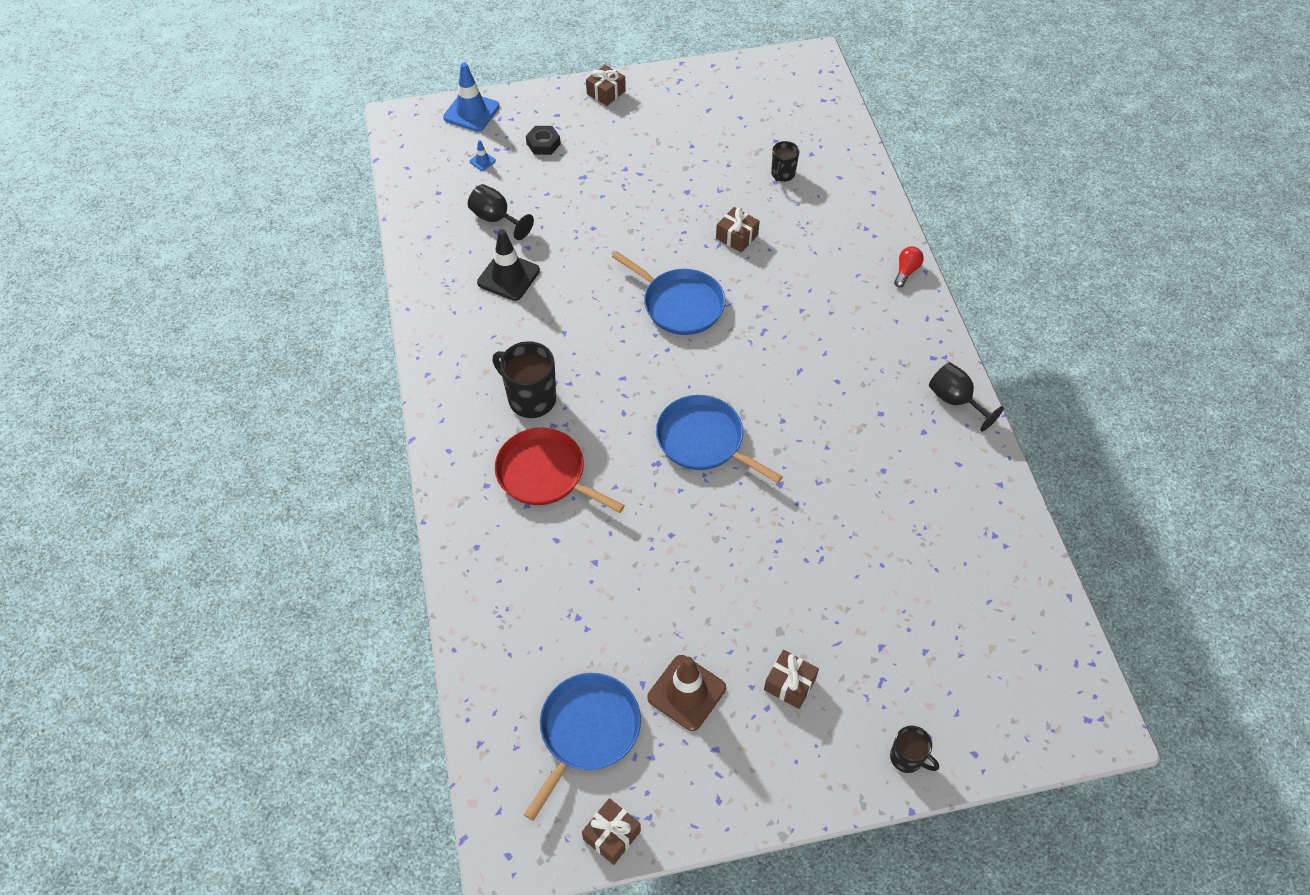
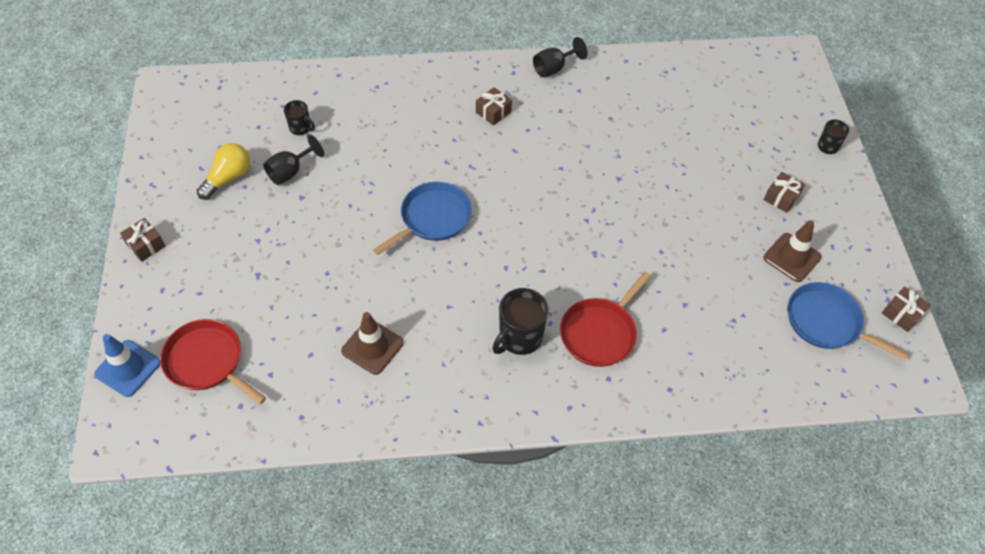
camera: 85 degrees left, 0 degrees up
black goblet [468,184,534,240] -> black goblet moved to [263,135,324,185]
blue traffic cone [469,140,496,171] -> red pan [160,319,266,404]
black traffic cone [477,229,540,301] -> brown traffic cone [341,312,404,375]
black nut [526,126,561,155] -> none
blue pan [656,395,783,483] -> none
brown gift [716,207,760,253] -> brown gift moved to [476,87,512,125]
red light bulb [894,247,924,287] -> none
none -> yellow light bulb [197,143,250,200]

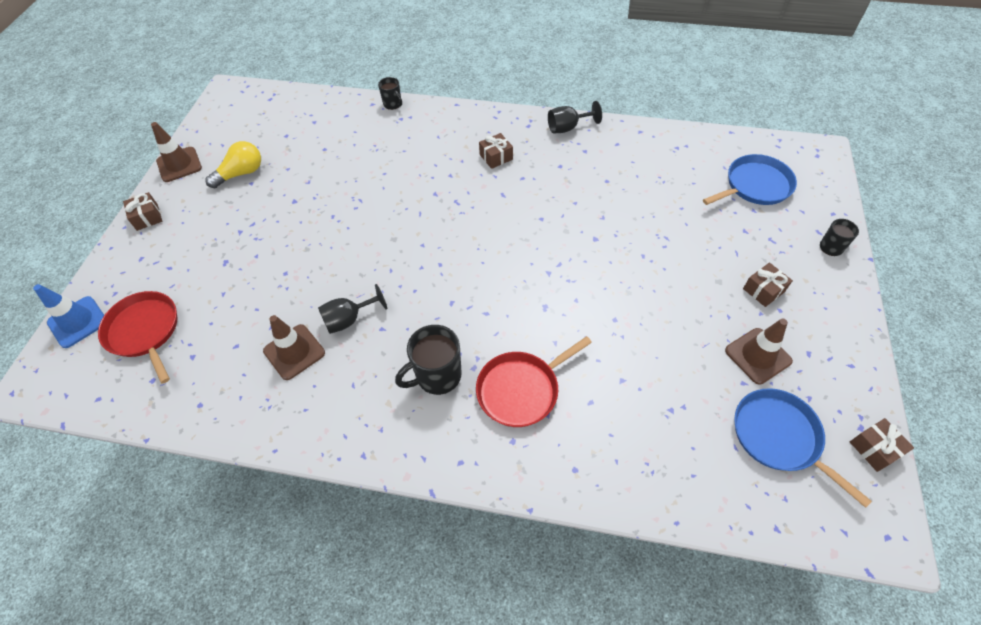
camera: 20 degrees right, 0 degrees up
black goblet [263,135,324,185] -> black goblet moved to [318,284,387,334]
black mug [284,100,315,135] -> black mug moved to [378,77,402,110]
blue pan [373,182,472,255] -> blue pan moved to [703,154,797,205]
none -> brown traffic cone [151,122,202,182]

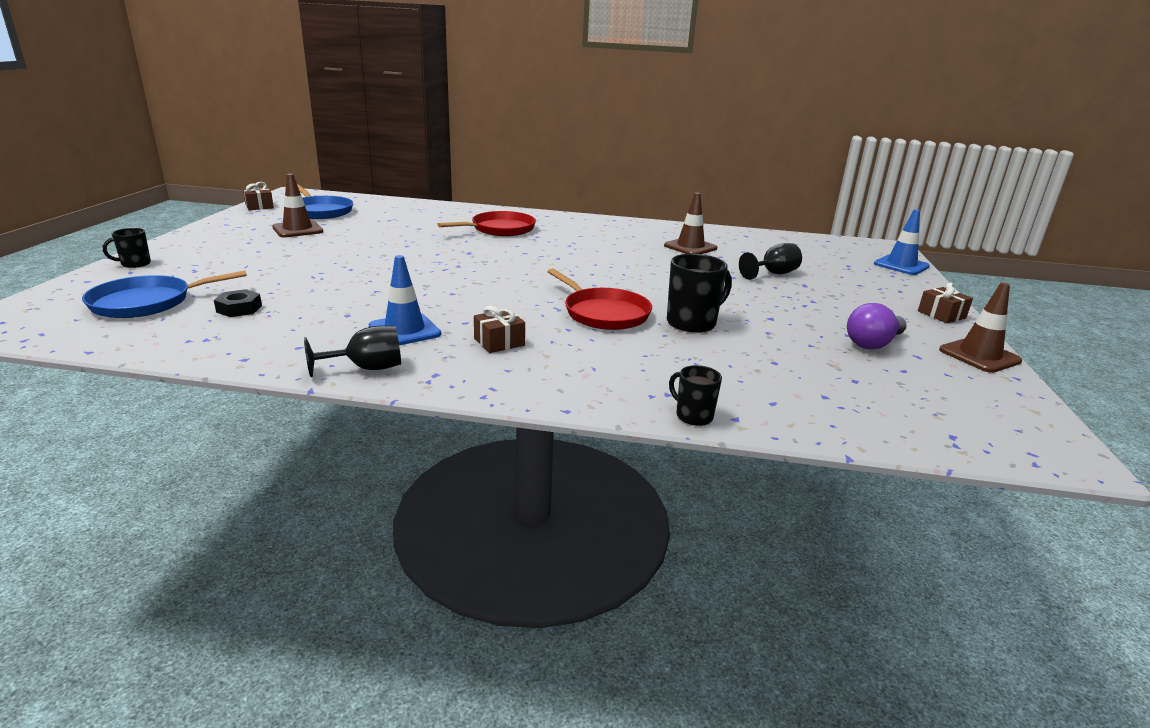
camera: 175 degrees right, 30 degrees down
red pan [98,291,177,384] -> red pan moved to [547,269,652,330]
yellow light bulb [205,141,261,188] -> purple light bulb [847,303,907,349]
black goblet [318,284,387,334] -> black goblet moved to [739,243,802,280]
black mug [395,325,461,395] -> black mug moved to [667,254,732,333]
brown gift [743,263,793,307] -> none
none -> black nut [214,289,262,317]
none -> blue traffic cone [368,255,441,345]

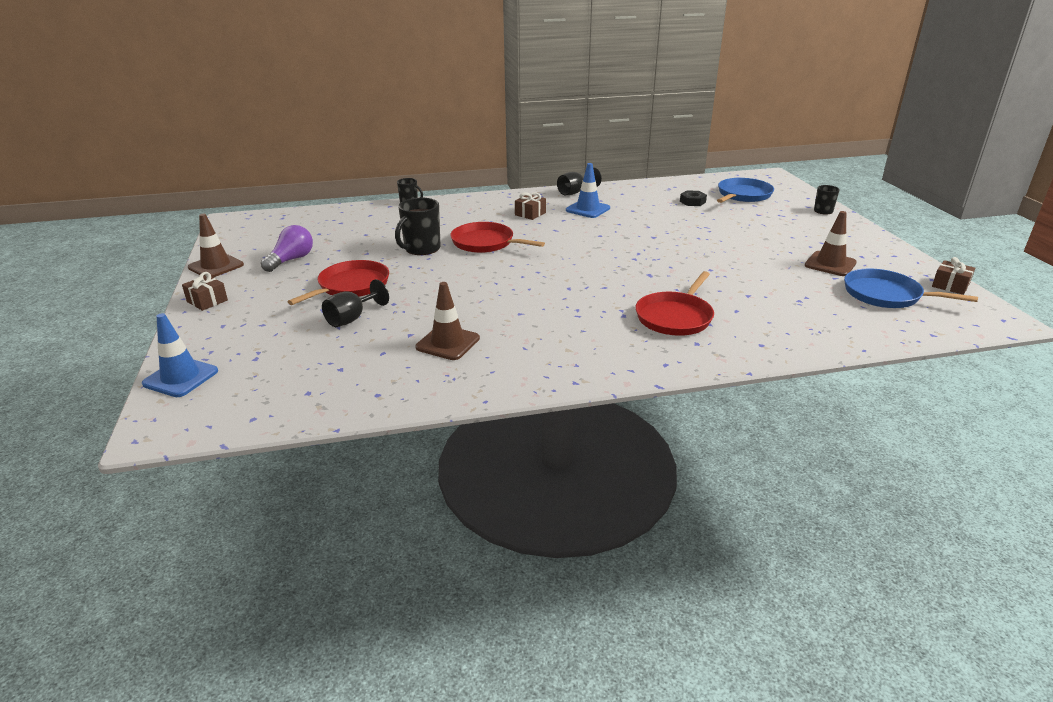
camera: 160 degrees right, 5 degrees up
none -> red pan [287,260,389,305]

